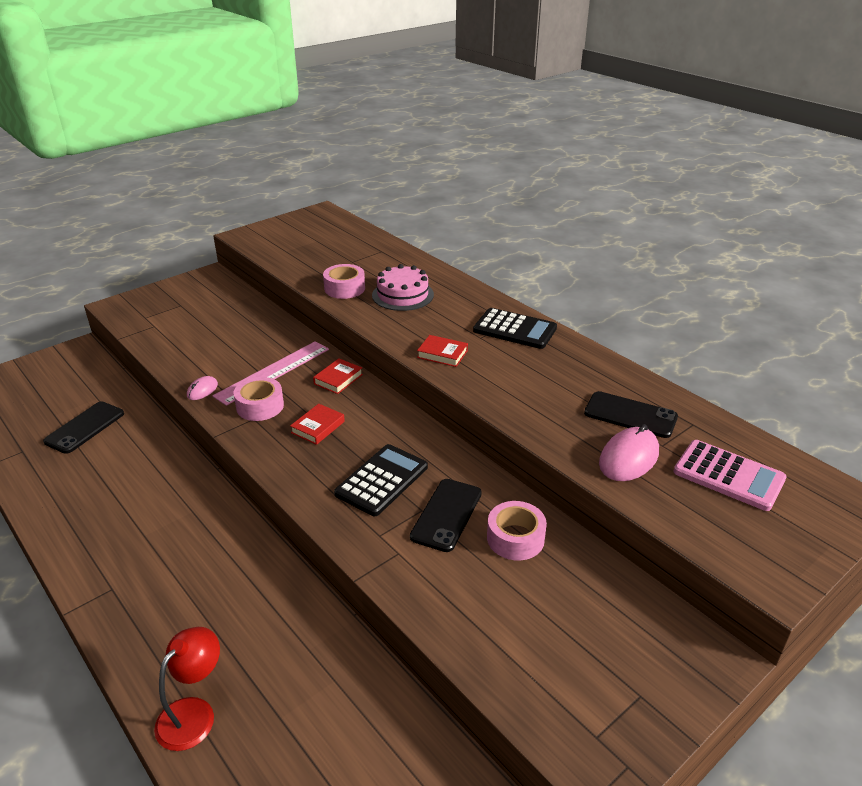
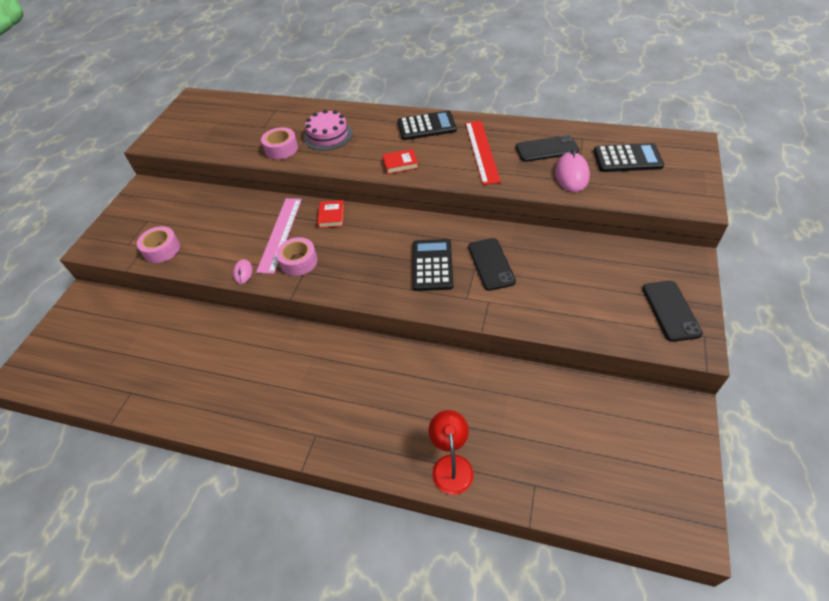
camera: 30 degrees left, 15 degrees up
black phone [43,402,124,454] -> black phone moved to [642,281,703,342]
red book [290,404,345,445] -> none
pink tape [487,501,547,560] -> pink tape moved to [137,226,180,263]
pink calculator [673,440,787,511] -> black calculator [594,143,664,172]
none -> red ruler [465,121,501,185]

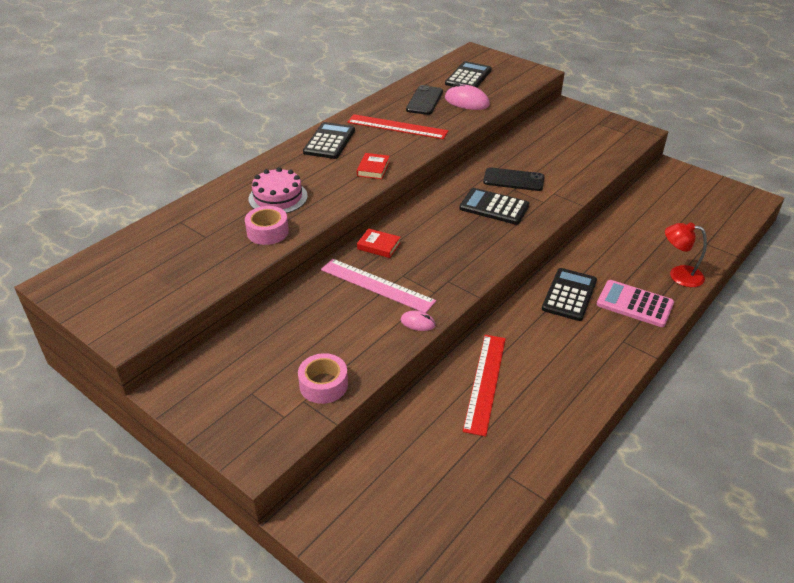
camera: 70 degrees left, 10 degrees down
pink tape [276,237,318,276] -> none
black phone [642,281,703,342] -> none
none -> red ruler [463,335,506,437]
none -> black calculator [542,268,597,321]
none -> pink calculator [597,280,674,327]

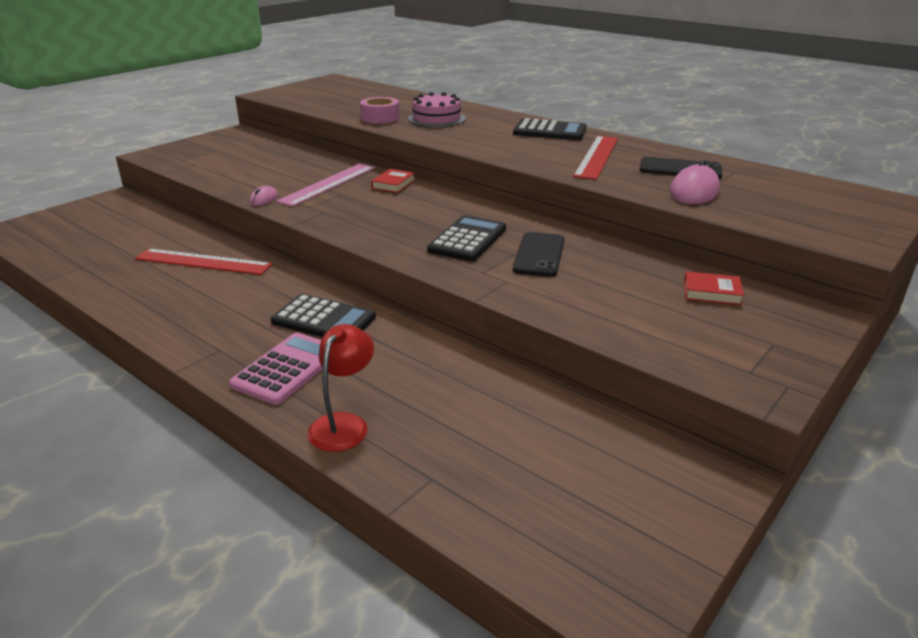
camera: 90 degrees right, 10 degrees down
pink tape [298,353,348,404] -> none
red book [357,153,390,179] -> red book moved to [684,271,744,305]
black calculator [445,61,492,88] -> none

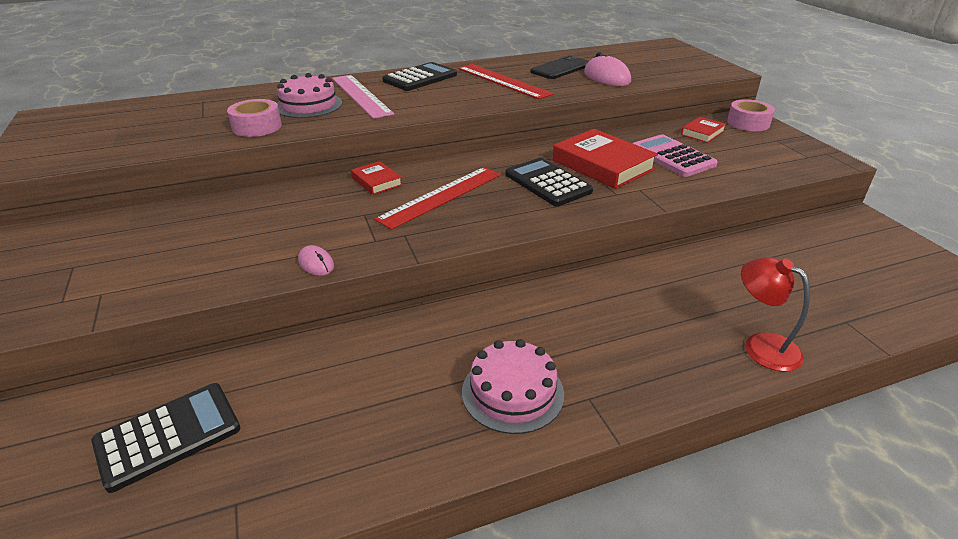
camera: 60 degrees left, 5 degrees up
red ruler [135,249,272,275] -> red ruler moved to [374,167,501,230]
pink calculator [229,332,323,405] -> pink calculator moved to [632,134,718,177]
black calculator [271,294,376,337] -> black calculator moved to [91,383,240,493]
pink ruler [276,163,375,207] -> pink ruler moved to [332,75,394,119]
black phone [513,232,565,277] -> red book [553,129,658,189]
none -> pink cake [462,339,564,434]
none -> pink tape [727,99,775,131]

